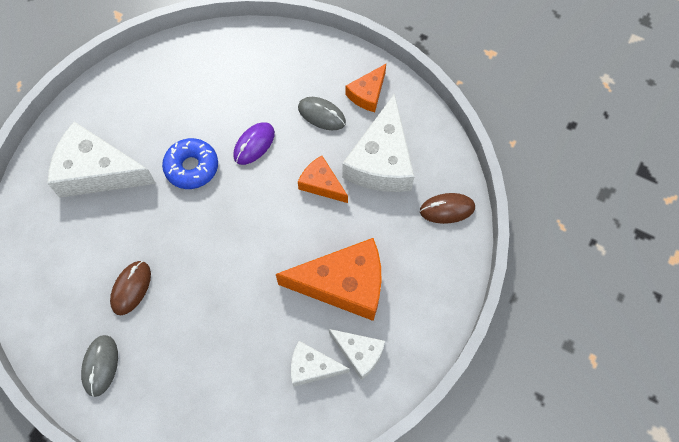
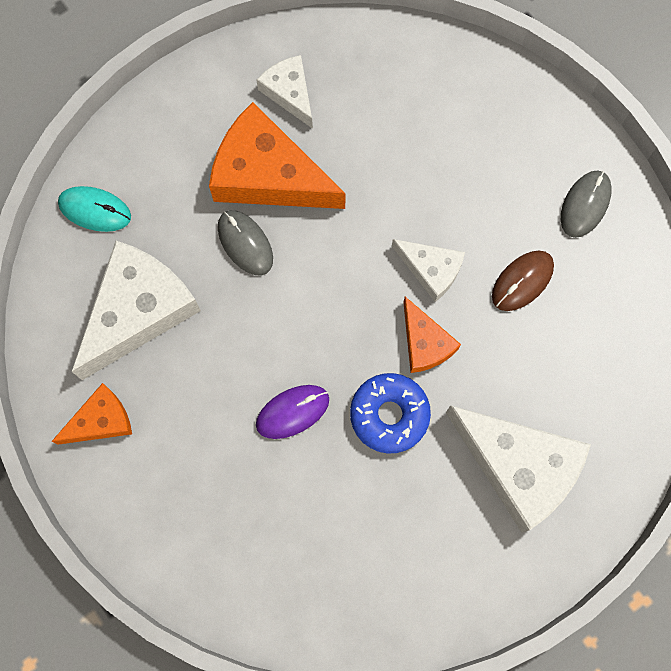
camera: 155 degrees left, 10 degrees up
white cheese [291,341,350,387] -> white cheese moved to [392,239,465,302]
grey mouse [298,97,346,130] -> grey mouse moved to [218,210,273,275]
orange cheese [298,156,348,203] -> orange cheese moved to [403,297,461,373]
brown mouse [420,193,475,224] -> turquoise mouse [58,186,131,232]

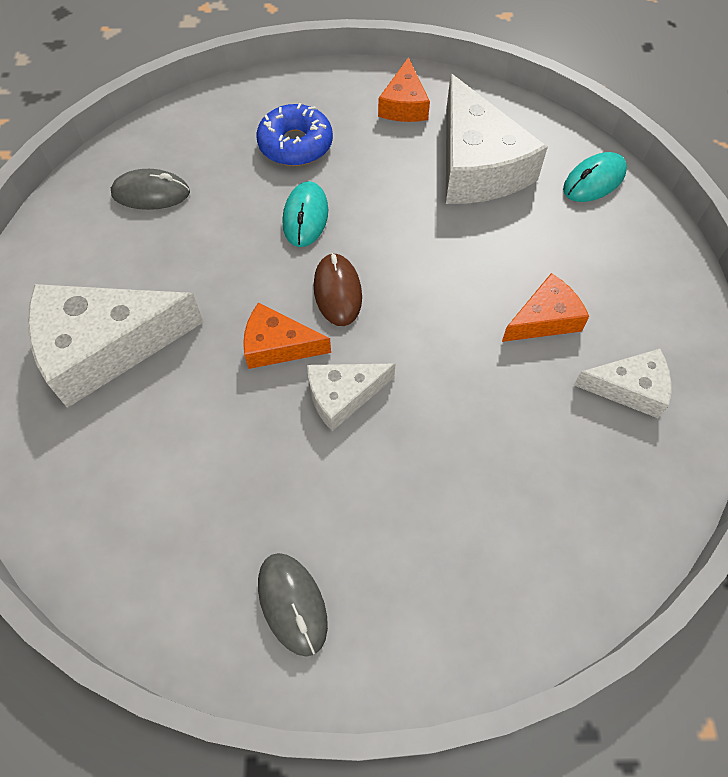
camera: 125 degrees right, 15 degrees down
orange cheese [209,102,346,209] -> orange cheese [502,273,589,342], size x0.54
grey mouse [218,210,273,275] -> grey mouse moved to [111,169,190,210]
purple mouse [256,385,329,439] -> turquoise mouse [282,181,328,247]
blue donut [350,373,431,454] -> blue donut moved to [256,103,333,166]
brown mouse [492,251,554,311] -> brown mouse moved to [314,253,362,326]

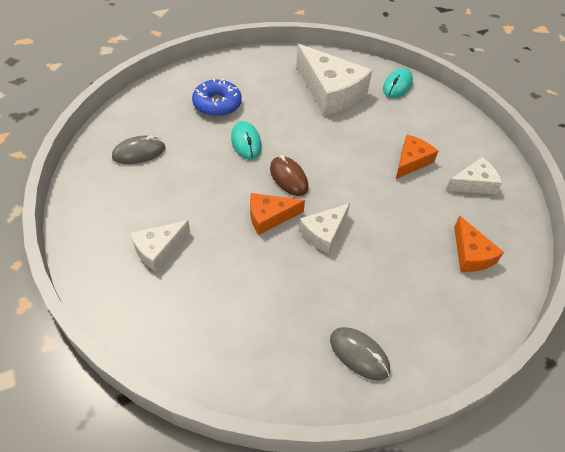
camera: 25 degrees left, 10 degrees down
white cheese [28,284,204,408] -> white cheese [131,220,190,272], size x0.54
orange cheese [378,57,430,122] -> orange cheese moved to [454,216,504,272]

